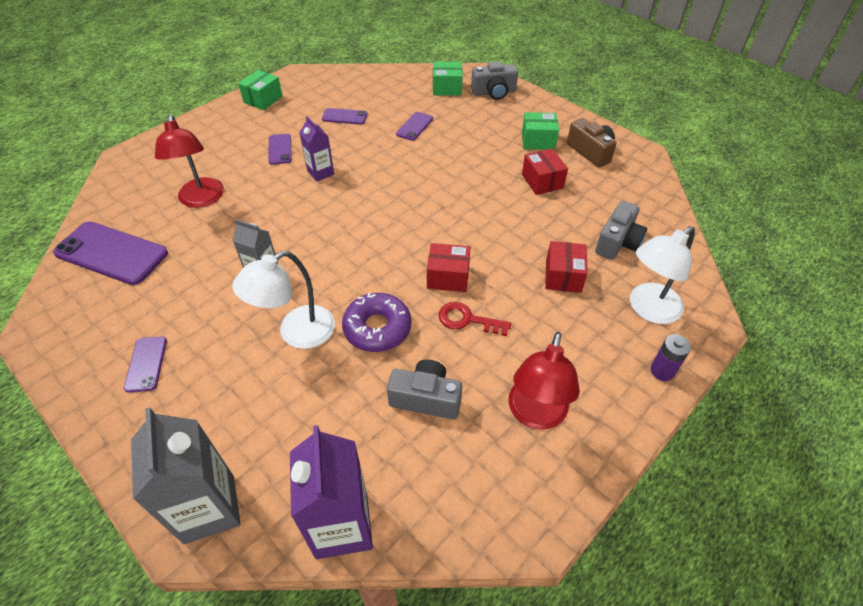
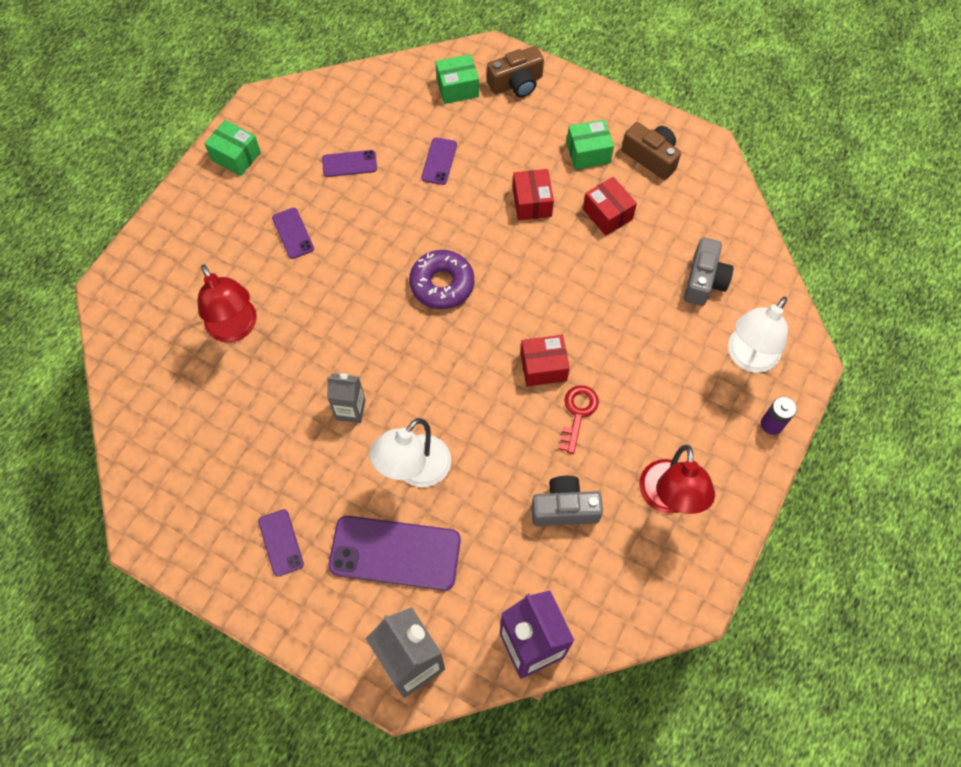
camera: 15 degrees left, 15 degrees up
purple phone [53,222,168,285] -> purple phone moved to [328,516,461,591]
green box [238,70,283,110] -> green box turned 75 degrees counterclockwise [204,120,261,176]
purple carton [299,116,334,182] -> none
purple donut [342,293,412,352] -> purple donut moved to [409,250,474,309]
red key [439,302,511,336] -> red key turned 105 degrees clockwise [558,386,599,454]
grey camera [471,61,518,100] -> brown camera [487,46,544,97]
red box [545,241,588,293] -> red box moved to [513,169,554,220]

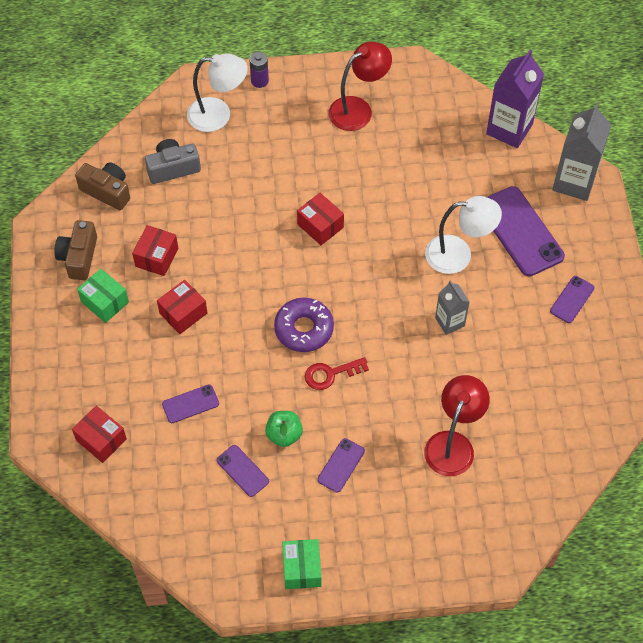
camera: 125 degrees left, 5 degrees down
green box [436,54,479,104] -> red box [72,406,127,463]
brown camera [487,46,544,97] -> brown camera moved to [75,162,130,210]
grey camera [531,476,603,526] -> none
red key [558,386,599,454] -> red key moved to [305,357,369,390]
none -> green apple [265,411,303,447]

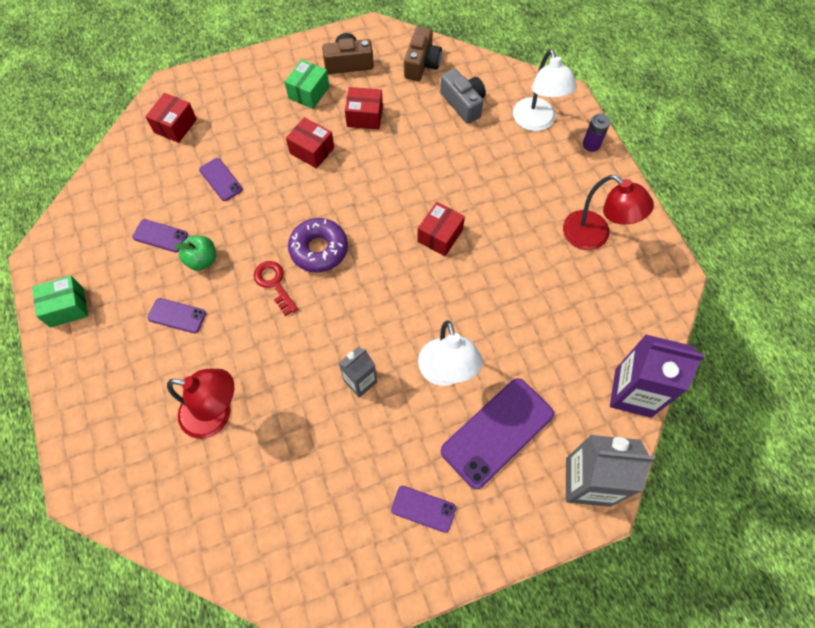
camera: 75 degrees right, 5 degrees up
purple phone [217,445,269,497] -> purple phone turned 75 degrees clockwise [132,219,188,252]

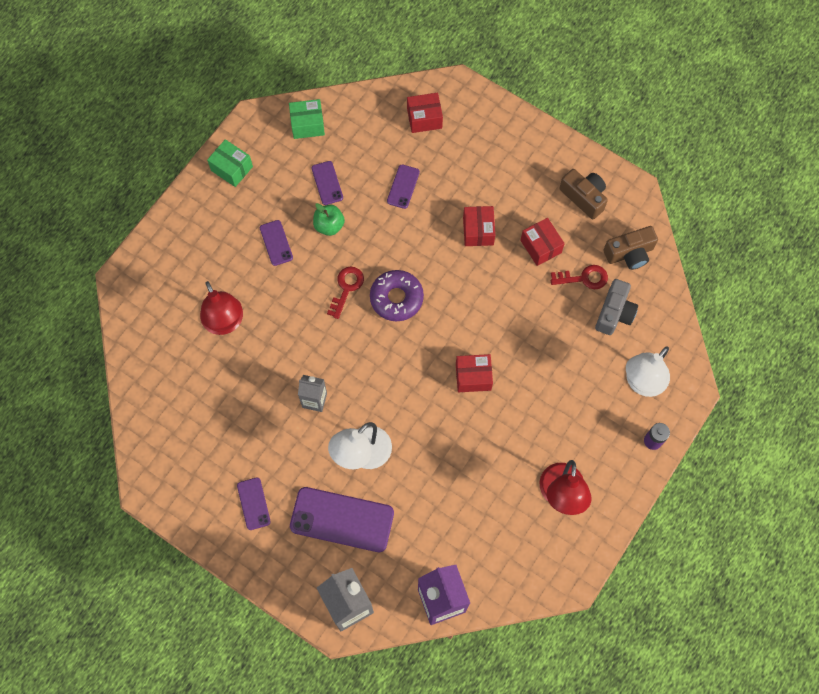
camera: 55 degrees right, 5 degrees up
green box [285,60,329,109] -> green box moved to [289,99,325,139]
none -> red key [551,265,608,289]

